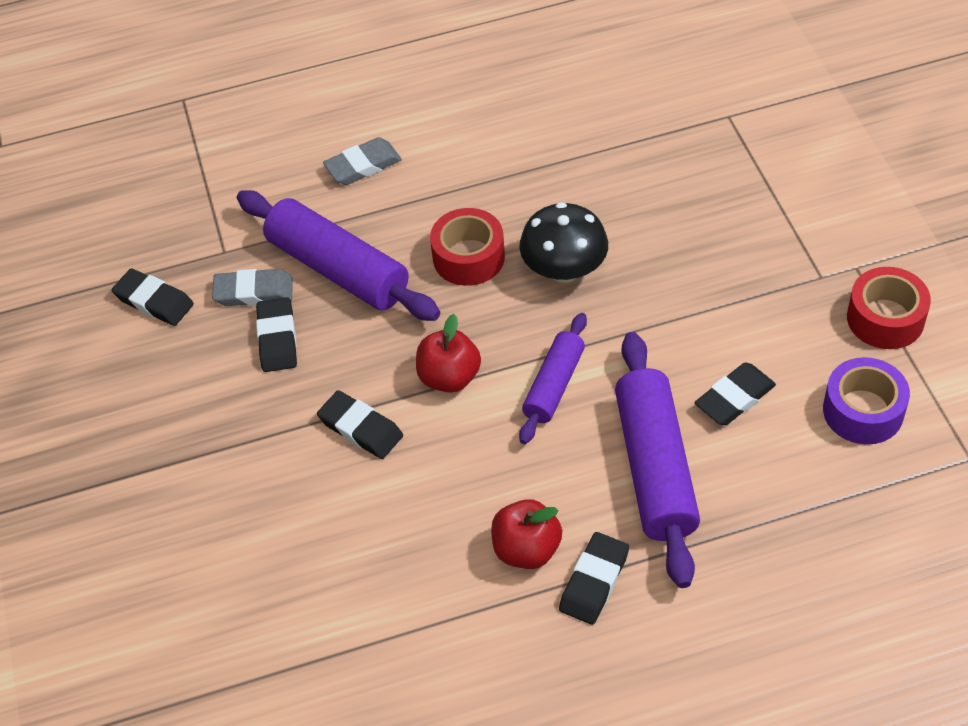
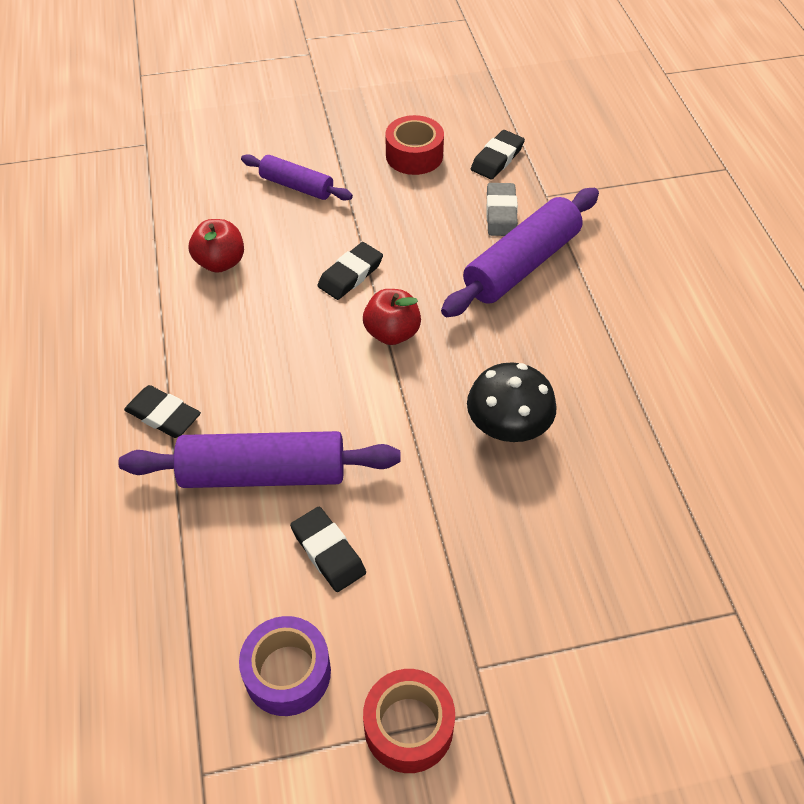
camera: 90 degrees right, 0 degrees up
black eraser [256,297,297,372] -> none
grey eraser [323,137,402,185] -> none
red tape [430,208,505,286] -> red tape moved to [385,115,444,175]
red apple [491,499,562,569] -> red apple moved to [189,219,244,273]
purple rolling pin [519,313,587,444] -> purple rolling pin moved to [241,154,353,200]

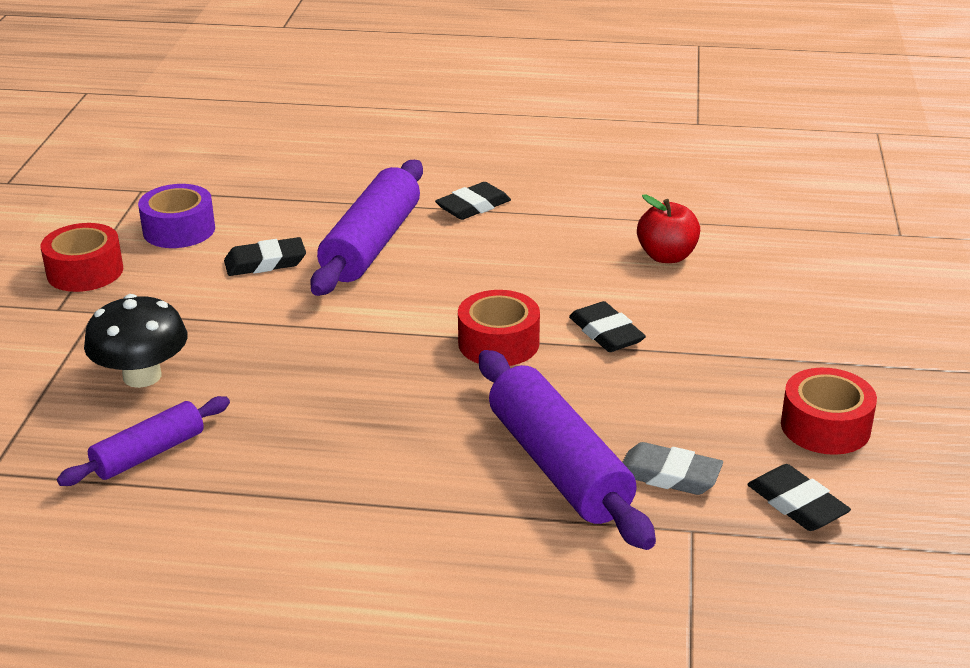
camera: 110 degrees right, 20 degrees down
purple rolling pin [241,154,353,200] -> purple rolling pin moved to [57,396,230,486]
red apple [363,289,421,345] -> red tape [458,290,540,366]
black mushroom [467,362,557,442] -> black mushroom moved to [84,294,187,388]

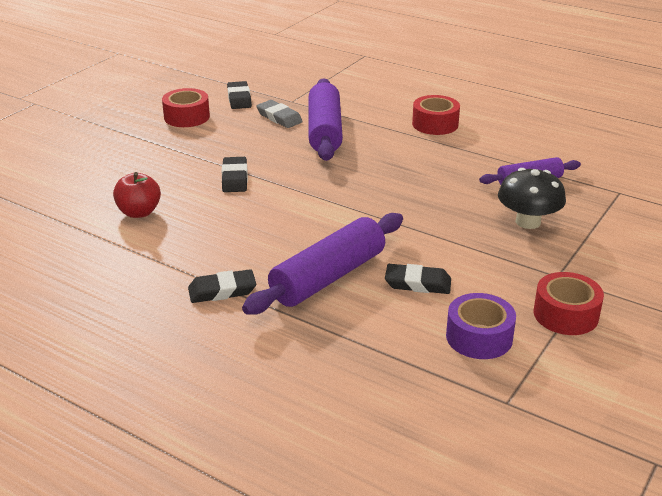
camera: 155 degrees left, 0 degrees up
red tape [458,290,540,366] -> red tape moved to [412,95,460,135]

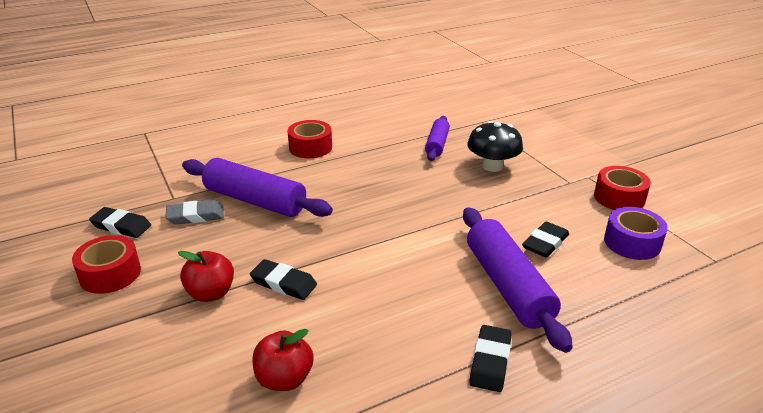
camera: 60 degrees left, 0 degrees up
none -> red apple [178,251,234,302]

